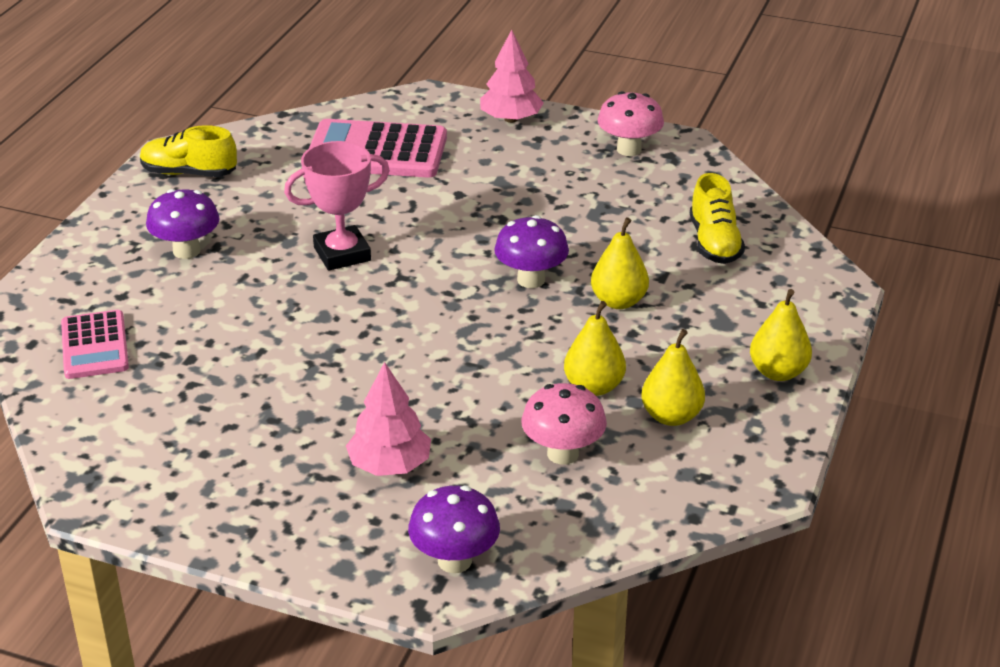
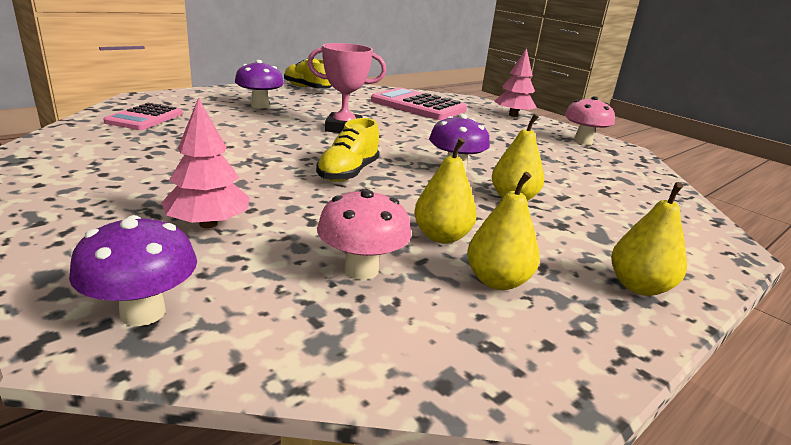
camera: 25 degrees right, 10 degrees down
yellow shoe [690,173,745,264] -> yellow shoe moved to [316,118,380,182]

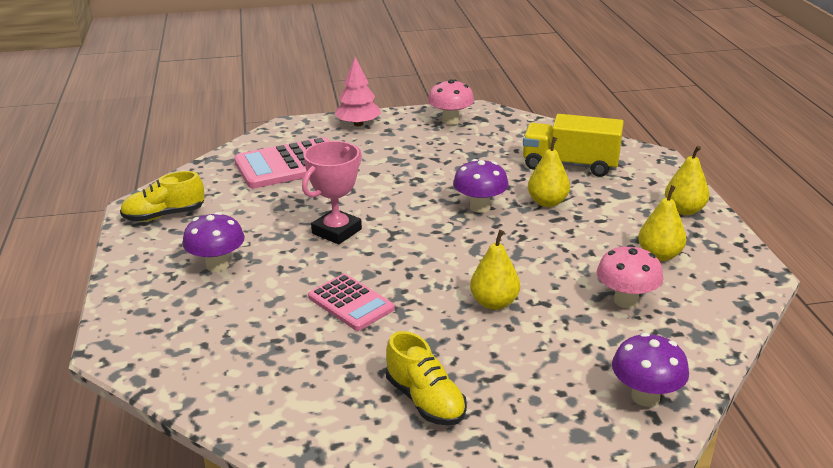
camera: 55 degrees left, 5 degrees up
pink calculator [104,103,182,130] -> pink calculator moved to [308,274,395,331]
pink tree [161,97,250,228] -> none
yellow shoe [316,118,380,182] -> yellow shoe moved to [386,331,467,426]
yellow pear [414,138,477,244] -> yellow pear moved to [470,230,520,310]
none -> yellow truck [523,114,624,177]

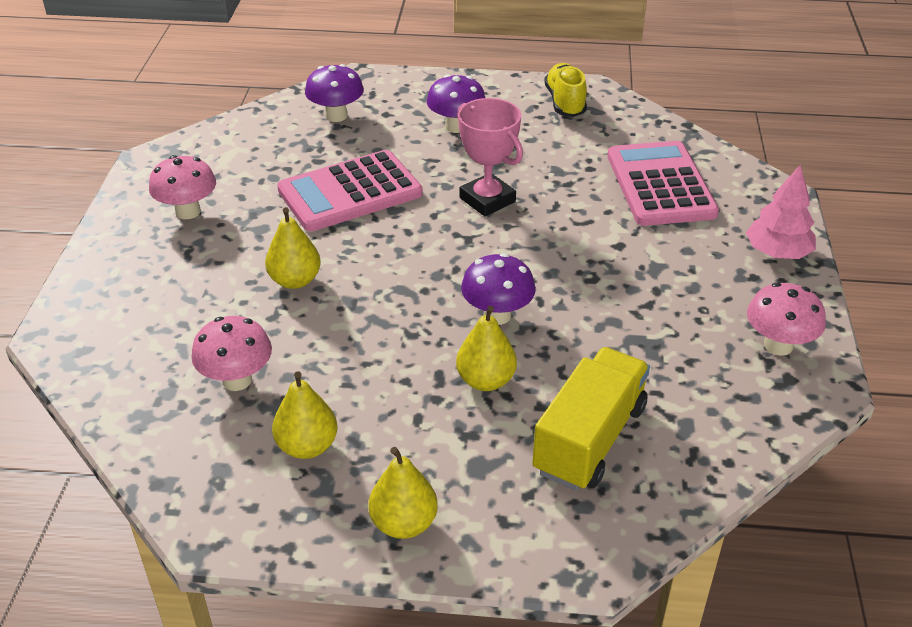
camera: 105 degrees right, 10 degrees up
pink calculator [308,274,395,331] -> pink calculator [277,150,423,231], size x1.61
yellow shoe [386,331,467,426] -> pink mushroom [149,155,216,219]
purple mushroom [612,333,689,407] -> purple mushroom moved to [305,64,364,122]

